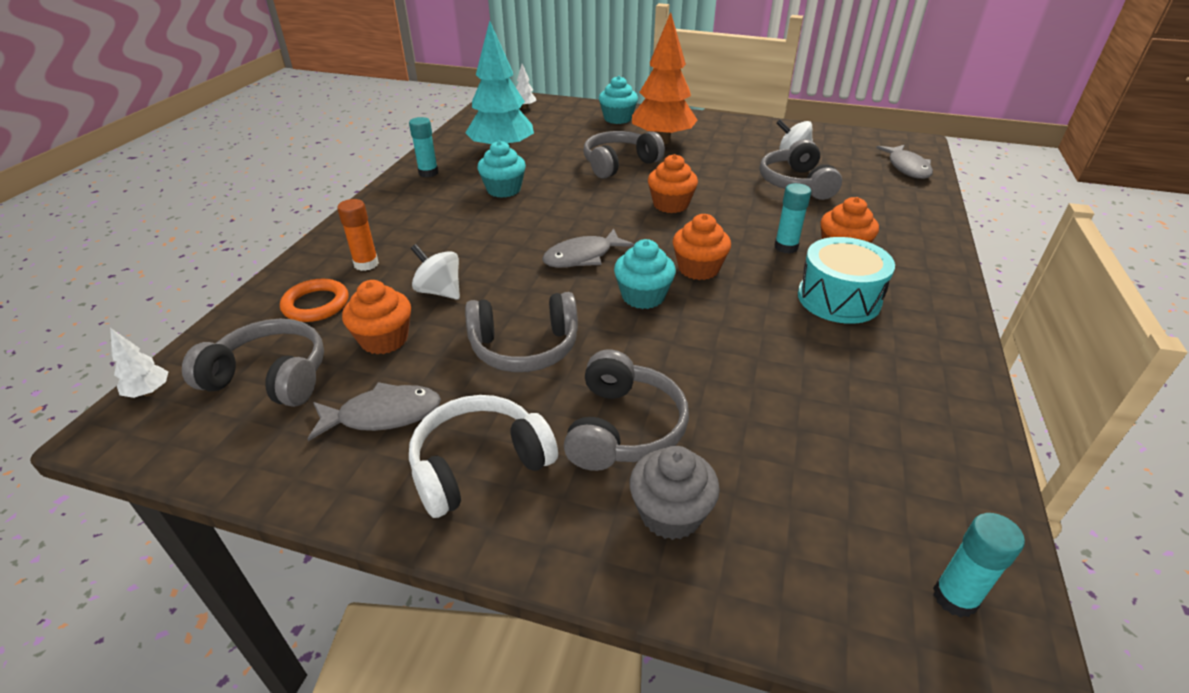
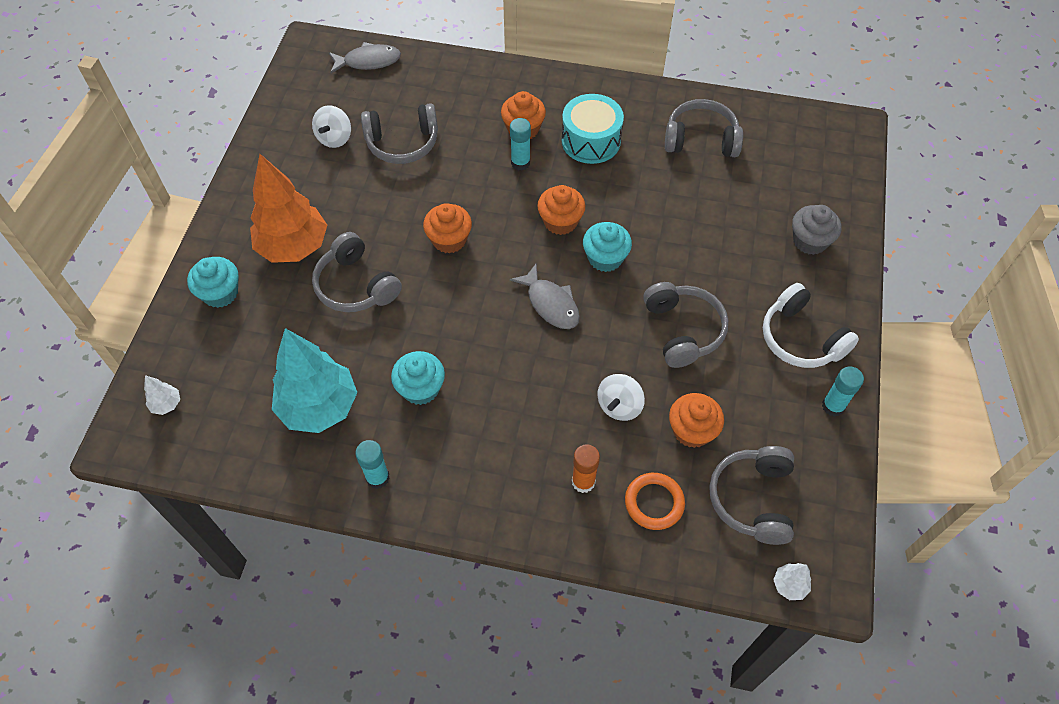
camera: 95 degrees left, 20 degrees up
grey fish [308,382,441,441] -> none
grey headphones [564,349,689,471] -> grey headphones moved to [665,99,743,157]
turquoise glue stick [933,513,1025,617] -> turquoise glue stick moved to [822,366,864,417]

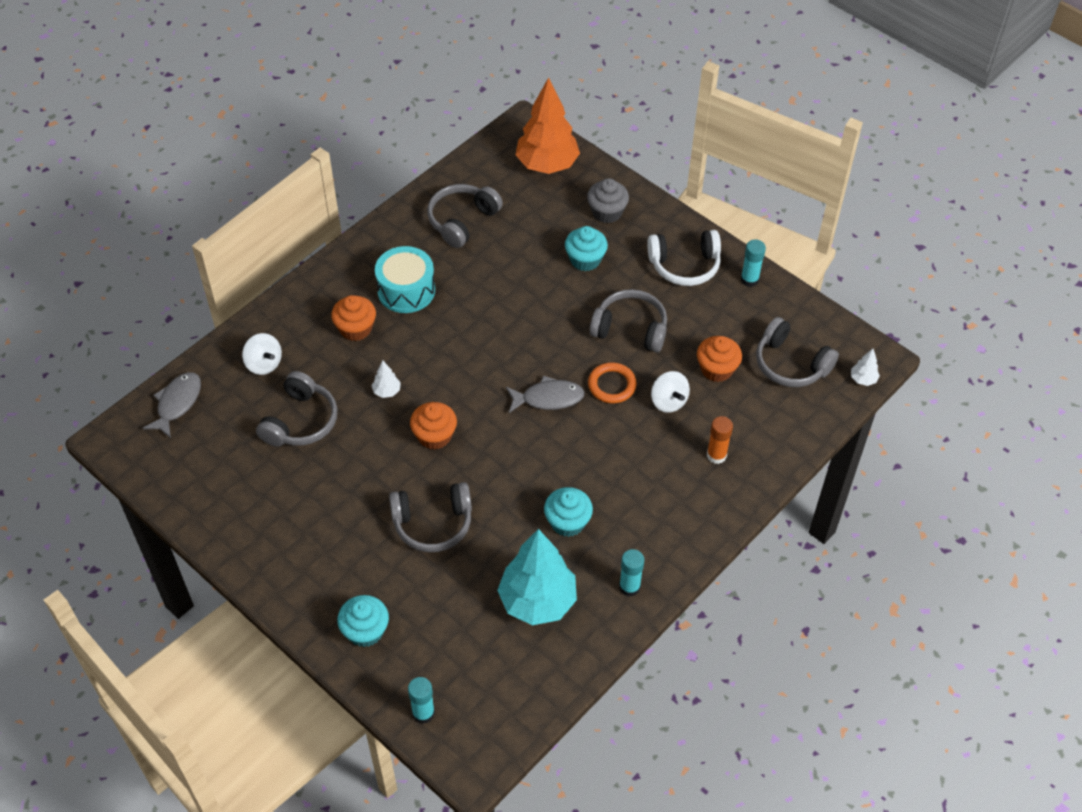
camera: 60 degrees left, 5 degrees down
white tree [144,375,180,415] -> white tree moved to [372,360,401,398]
orange tree [250,154,327,263] -> orange tree moved to [515,77,580,174]
white spinning top [312,105,351,148] -> white spinning top moved to [242,333,282,375]
turquoise glue stick [510,118,531,170] -> turquoise glue stick moved to [408,677,435,724]
orange cupcake [537,185,585,235] -> none
turquoise cupcake [583,222,632,272] -> turquoise cupcake moved to [565,226,608,271]
orange ring [625,473,685,530] -> orange ring moved to [588,362,637,403]

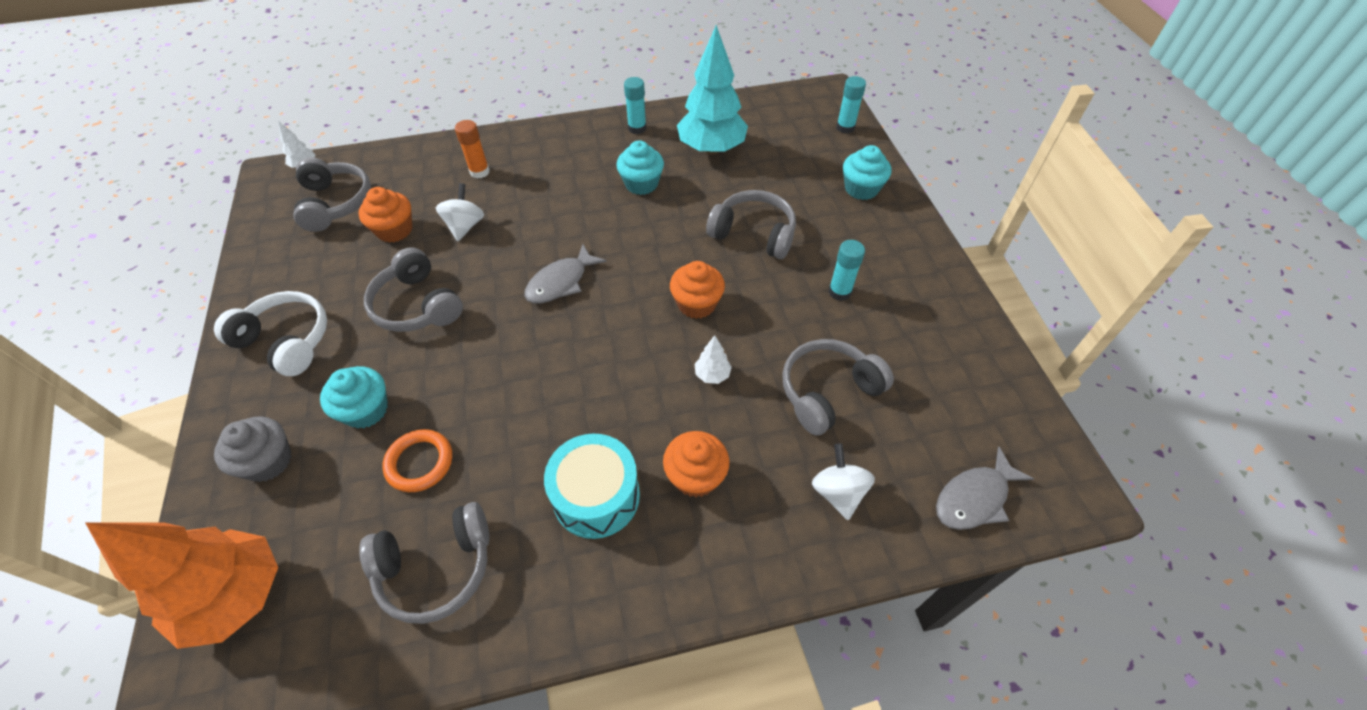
camera: 145 degrees left, 0 degrees up
grey fish [506,376,585,413] -> grey fish turned 75 degrees counterclockwise [524,244,607,303]
orange ring [588,362,637,403] -> orange ring moved to [382,429,452,492]
turquoise glue stick [741,239,766,287] -> turquoise glue stick moved to [829,240,865,301]

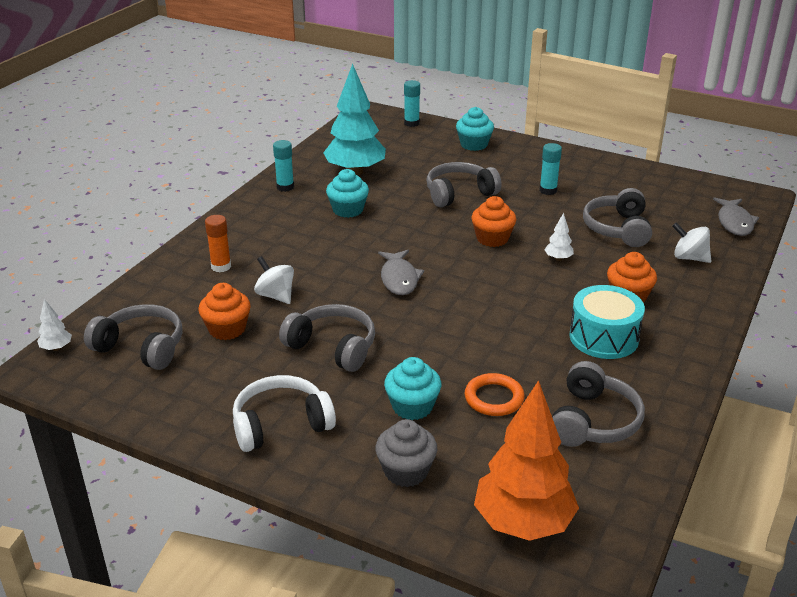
camera: 50 degrees left, 20 degrees down
grey headphones [364,247,463,332] -> grey headphones turned 150 degrees counterclockwise [279,304,375,372]

